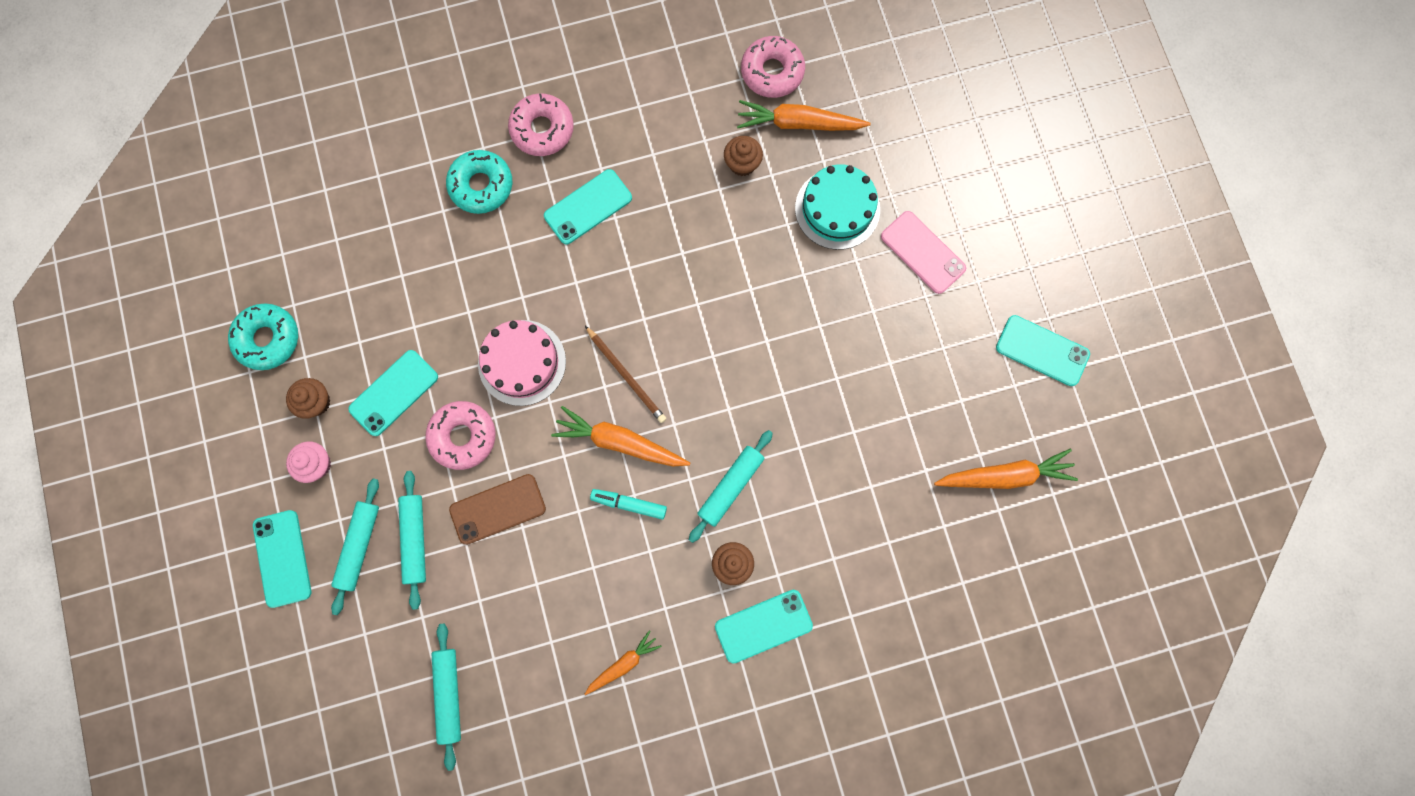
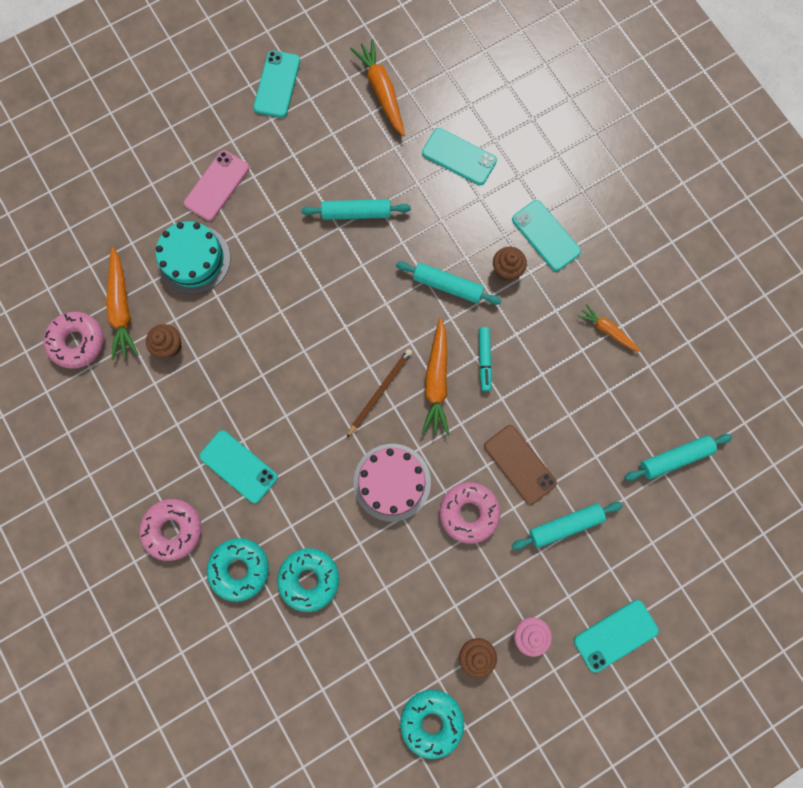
camera: 105 degrees left, 0 degrees up
turquoise rolling pin [331,478,379,615] -> turquoise rolling pin moved to [301,199,411,220]
turquoise phone [348,350,438,436] -> turquoise phone moved to [422,128,497,185]
none -> turquoise donut [277,548,339,612]

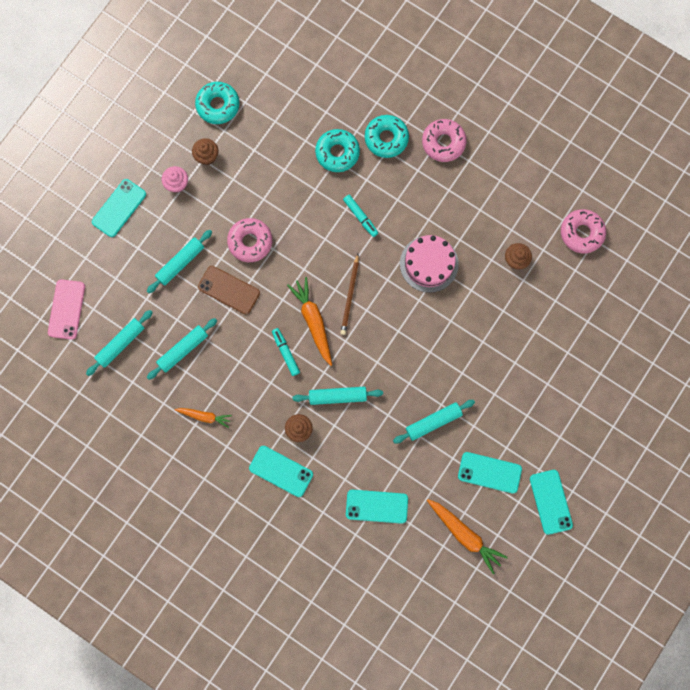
camera: 155 degrees right, 0 degrees up
orange carrot [106,247,139,360] -> none
turquoise cake [156,221,230,294] -> none
pink phone [184,150,249,221] -> pink phone moved to [48,279,85,340]
turquoise phone [199,430,278,503] -> turquoise phone moved to [458,452,522,494]
pink cake [354,444,431,521] -> pink cake moved to [400,235,459,293]
none -> turquoise rolling pin [147,318,217,380]
none -> turquoise marker [343,195,378,237]

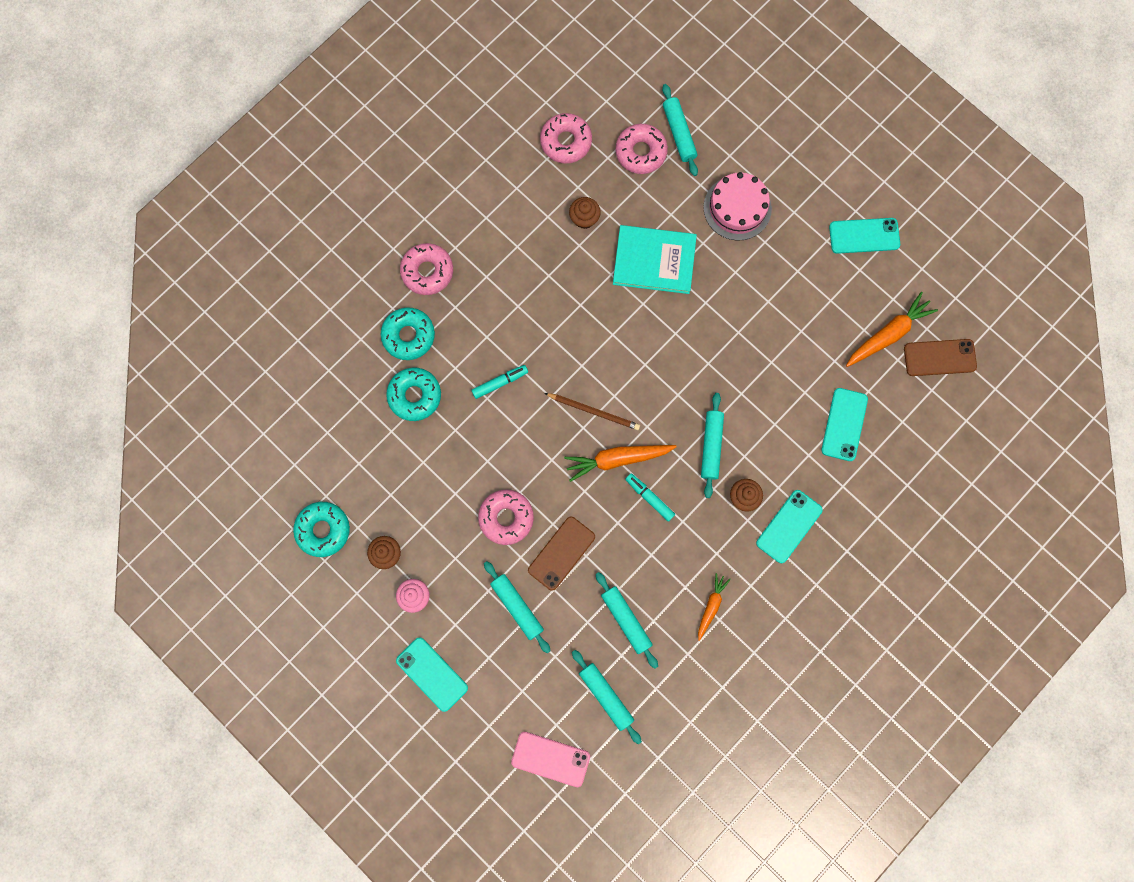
camera: 80 degrees left, 0 degrees up
turquoise marker [272,328,300,376] -> turquoise marker turned 60 degrees clockwise [625,473,675,522]
turquoise rolling pin [393,400,475,444] -> turquoise rolling pin moved to [662,84,698,176]
pink cake [400,235,459,293] -> pink cake moved to [703,172,772,241]
turquoise phone [458,452,522,494] -> none
none -> turquoise book [613,225,697,294]
none -> pink donut [616,124,668,174]
none -> brown phone [904,339,977,376]

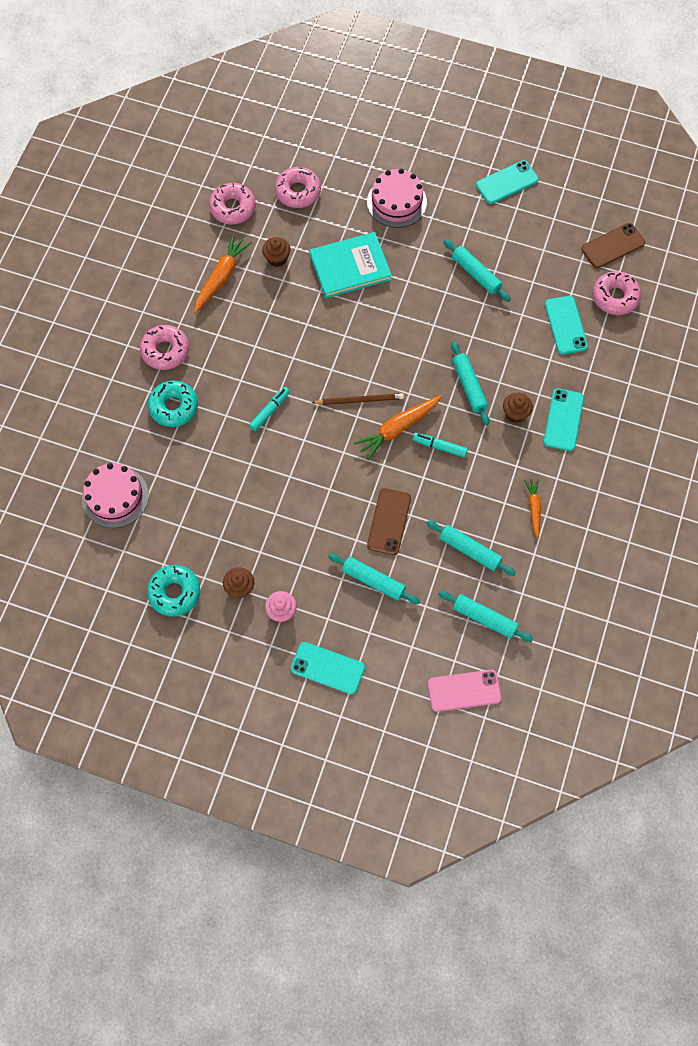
camera: 25 degrees left, 10 degrees down
turquoise donut [386,367,441,421] -> none
pink donut [478,490,534,545] -> pink donut moved to [592,271,641,315]
turquoise rolling pin [662,84,698,176] -> turquoise rolling pin moved to [444,239,511,302]
orange carrot [846,292,938,367] -> orange carrot moved to [194,234,252,313]
none -> pink cake [82,463,149,528]

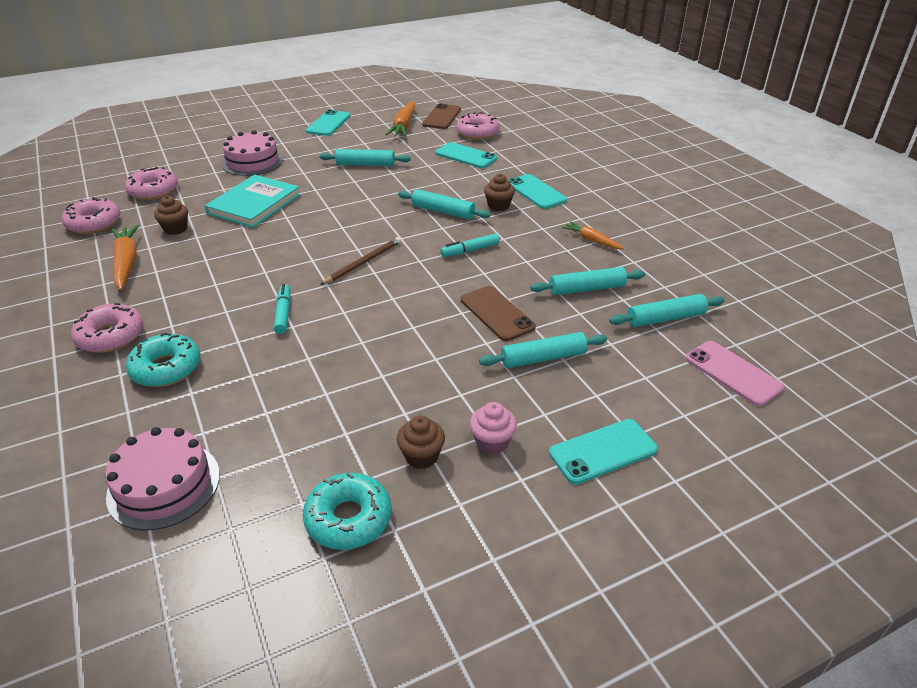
camera: 45 degrees left, 30 degrees down
orange carrot [354,395,442,460] -> orange carrot moved to [386,101,415,136]
pink phone [428,670,502,712] -> pink phone turned 75 degrees counterclockwise [685,341,785,406]

